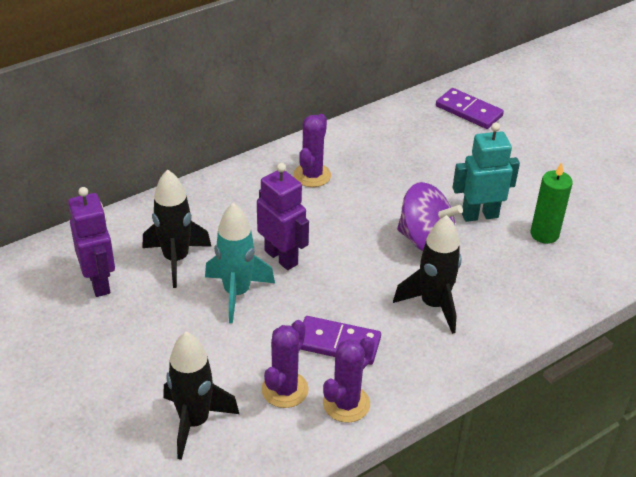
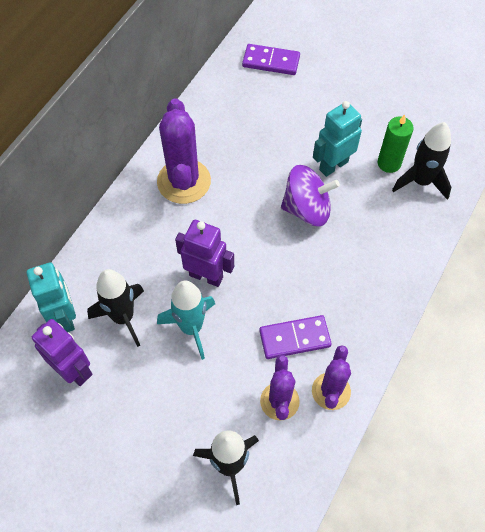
camera: 25 degrees left, 20 degrees up
purple cactus [293,114,331,187] -> purple cactus [157,98,211,204], size x1.60
black rocket [393,215,461,334] -> black rocket moved to [392,122,451,200]
none -> turquoise robot [27,262,76,332]

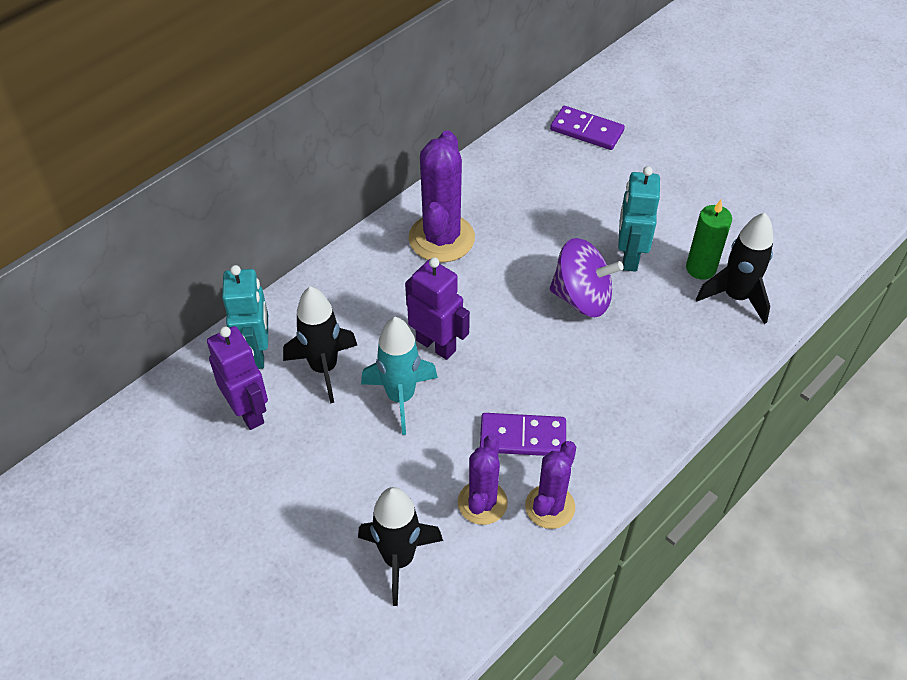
camera: 15 degrees right, 10 degrees down
turquoise robot [313,101,362,177] -> turquoise robot turned 60 degrees counterclockwise [618,166,660,272]

